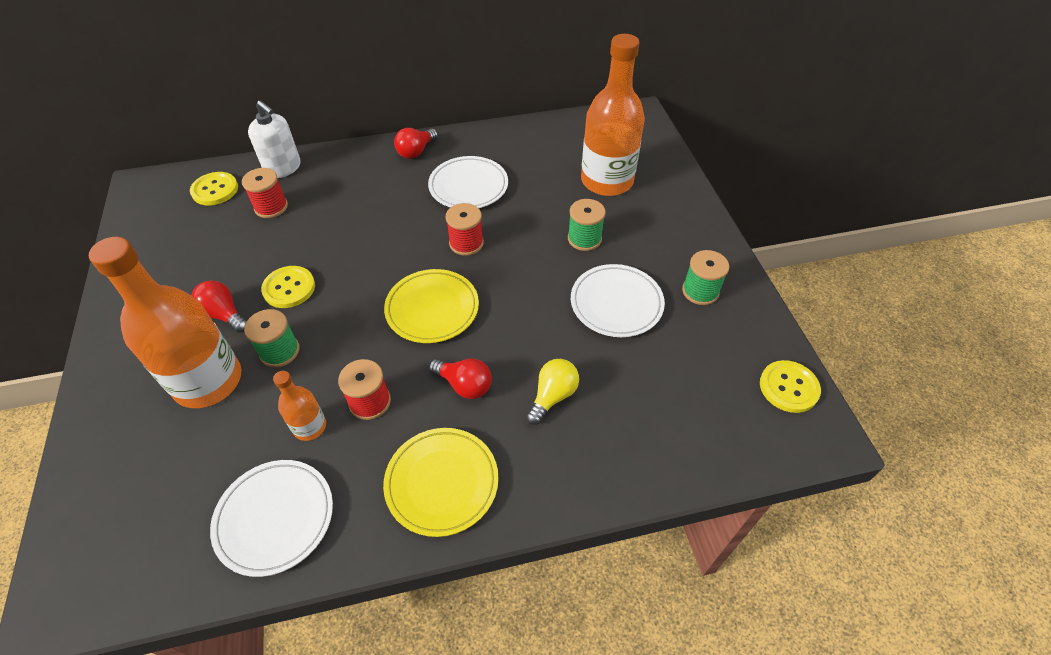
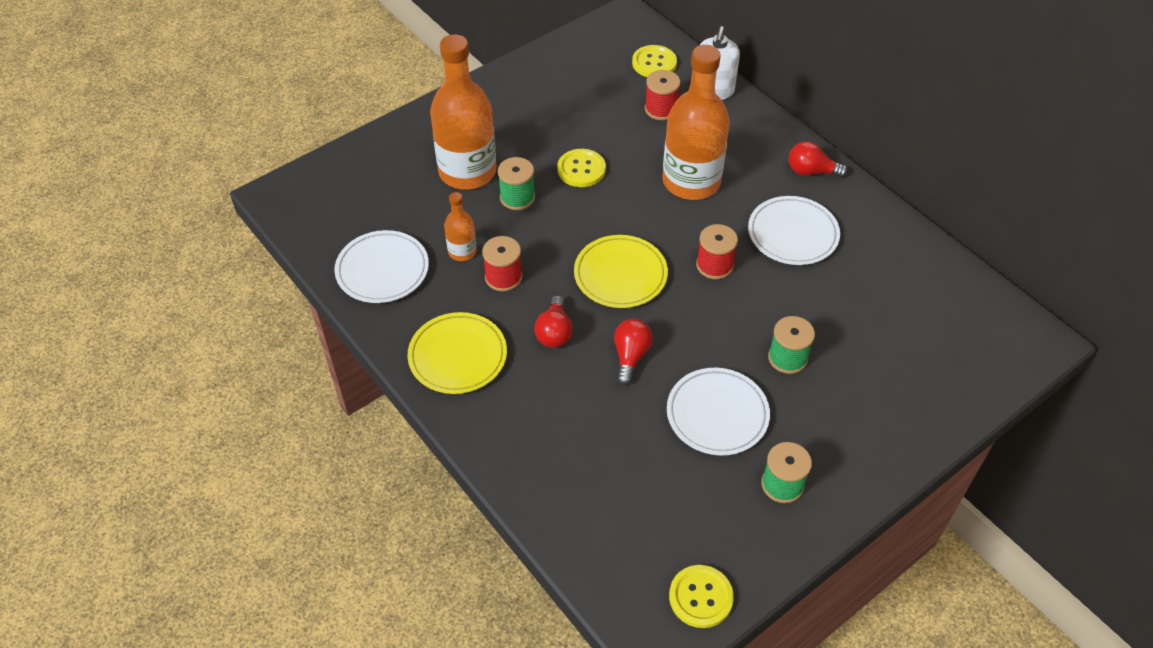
camera: 65 degrees right, 0 degrees up
red light bulb [191,281,247,333] -> red light bulb moved to [614,319,653,385]
yellow light bulb [526,359,579,425] -> none
orange bottle [581,34,645,196] -> orange bottle moved to [663,45,730,200]

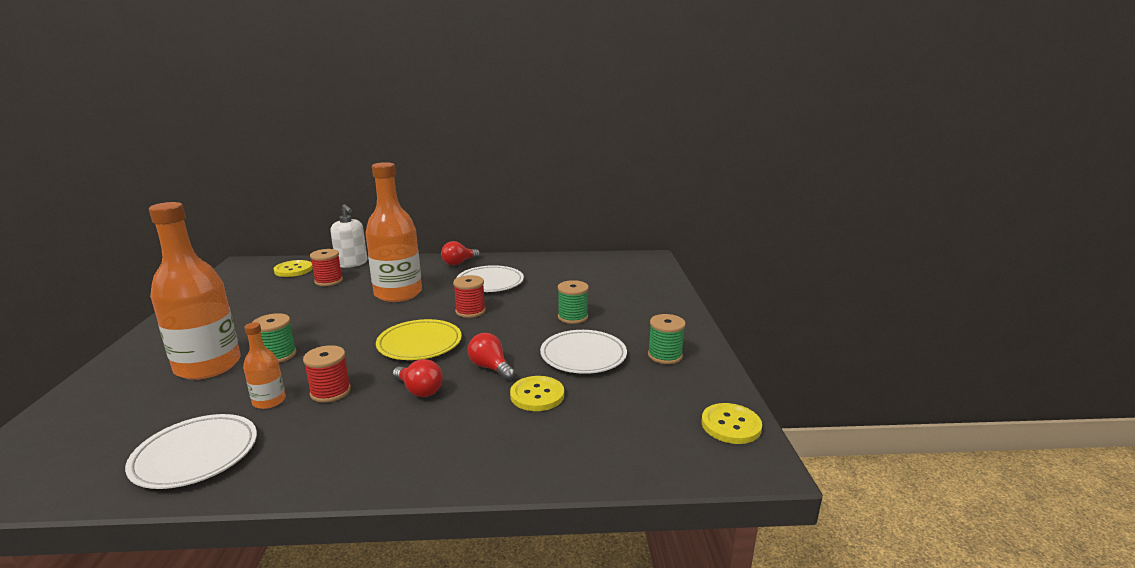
camera: 55 degrees left, 30 degrees down
yellow plate [408,312,507,394] -> none
yellow button [557,149,606,187] -> yellow button moved to [510,376,564,411]

